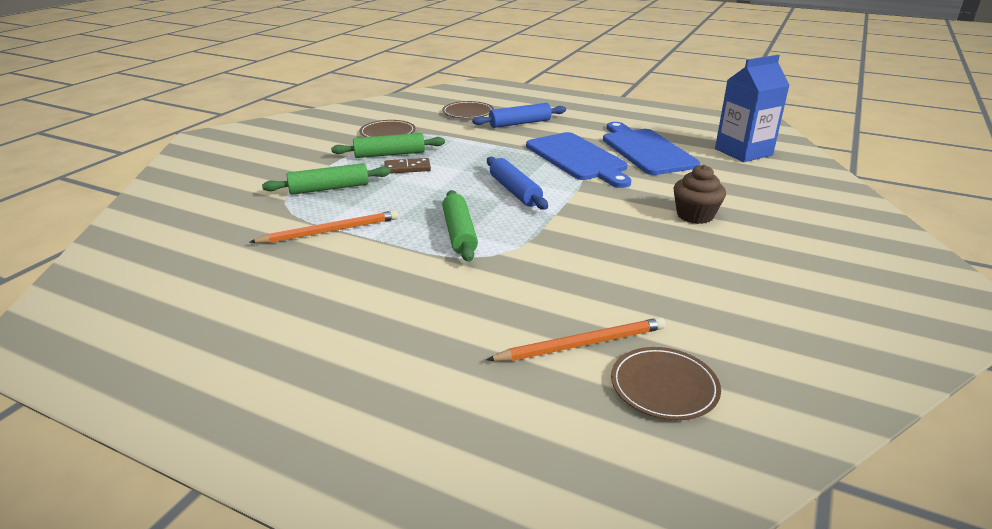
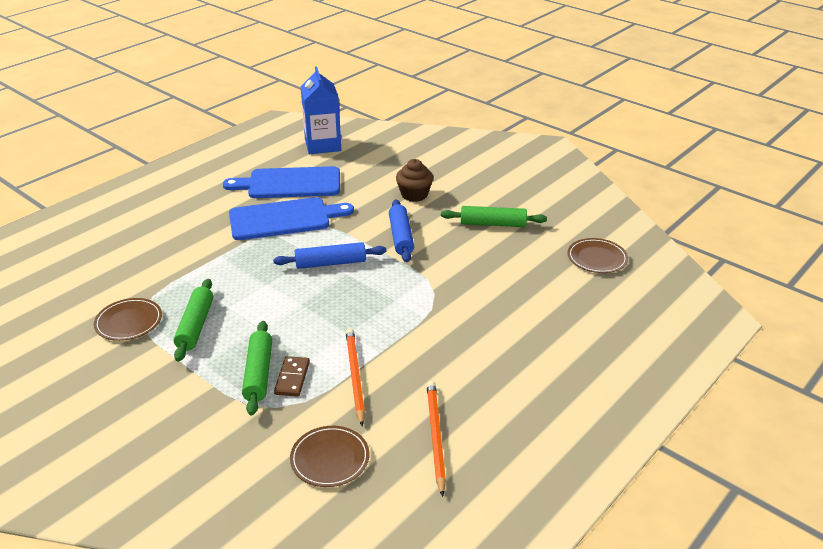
camera: 75 degrees left, 5 degrees up
brown domino [385,158,431,174] -> brown domino moved to [274,356,310,397]
brown plate [442,101,494,118] -> brown plate moved to [290,426,369,487]
green rolling pin [442,190,478,262] -> green rolling pin moved to [441,206,547,227]
blue rolling pin [472,103,566,128] -> blue rolling pin moved to [389,199,414,262]
orange pencil [486,317,665,361] -> orange pencil moved to [427,381,446,497]

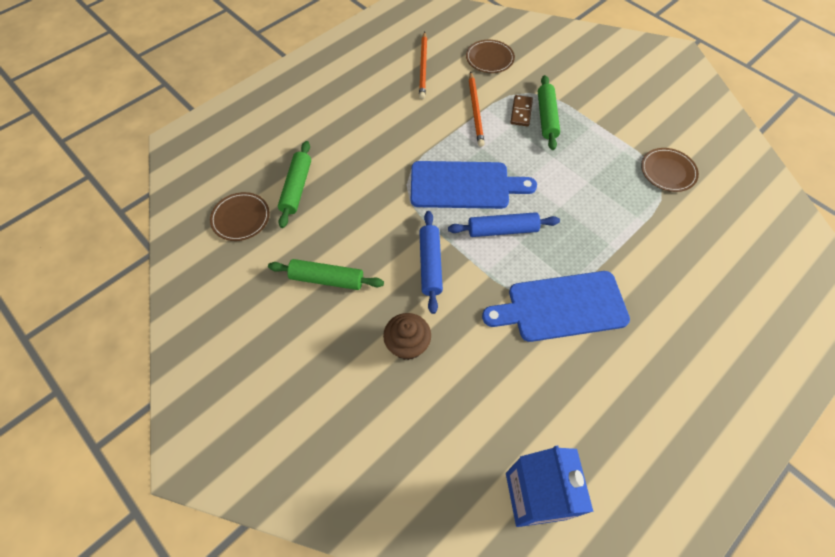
camera: 175 degrees left, 25 degrees up
green rolling pin [173,279,213,362] -> green rolling pin moved to [278,141,311,228]
blue cutting board [223,166,340,198] -> blue cutting board moved to [411,161,537,209]

